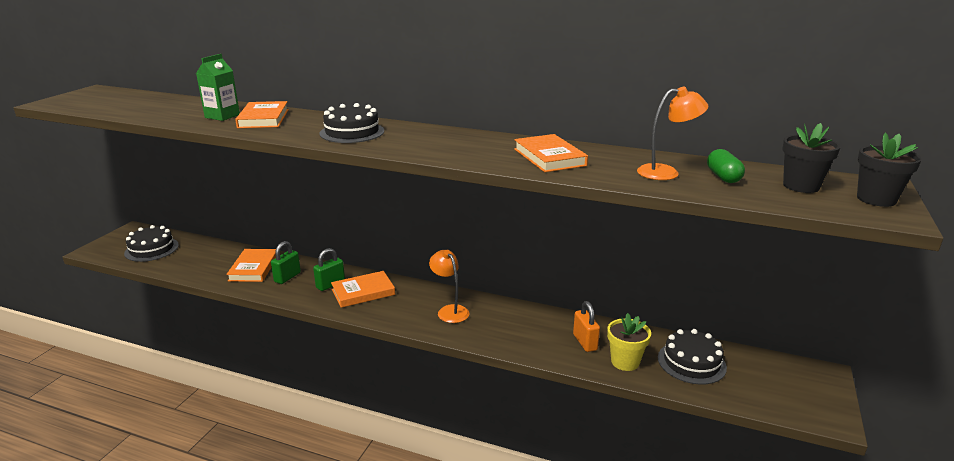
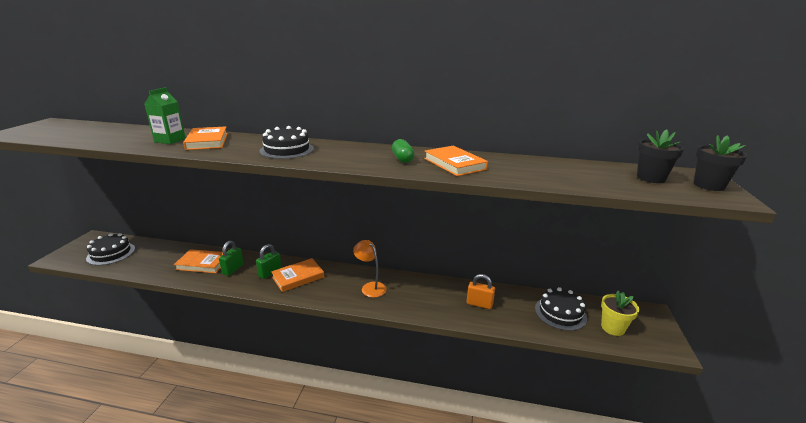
camera: 10 degrees left, 0 degrees up
orange book [226,249,276,282] -> orange book turned 75 degrees counterclockwise [174,249,223,273]
orange padlock [573,301,600,352] -> orange padlock turned 45 degrees counterclockwise [467,274,495,309]
yellow flower pot [607,313,651,371] -> yellow flower pot moved to [601,291,639,336]
orange lamp [637,87,709,180] -> none
green capsule [707,149,745,183] -> green capsule moved to [392,139,414,163]

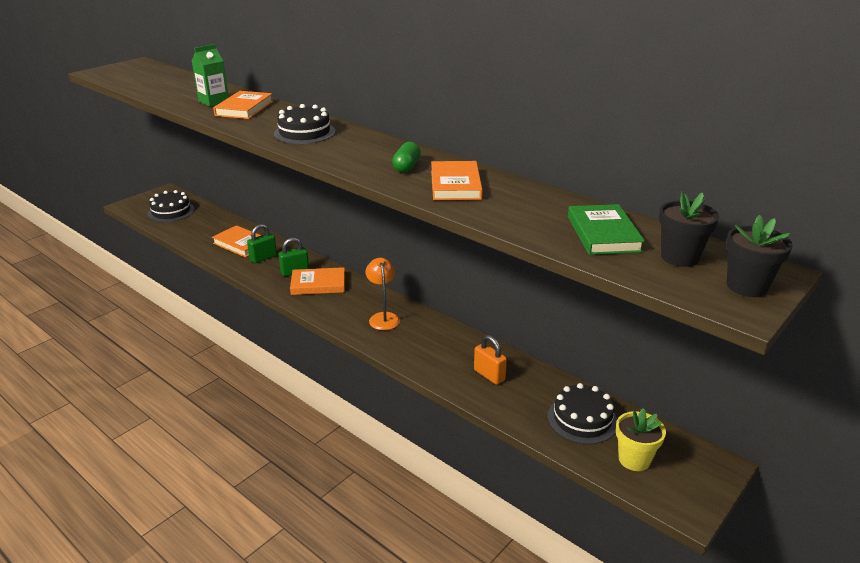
camera: 30 degrees right, 5 degrees up
none -> green book [568,204,645,255]

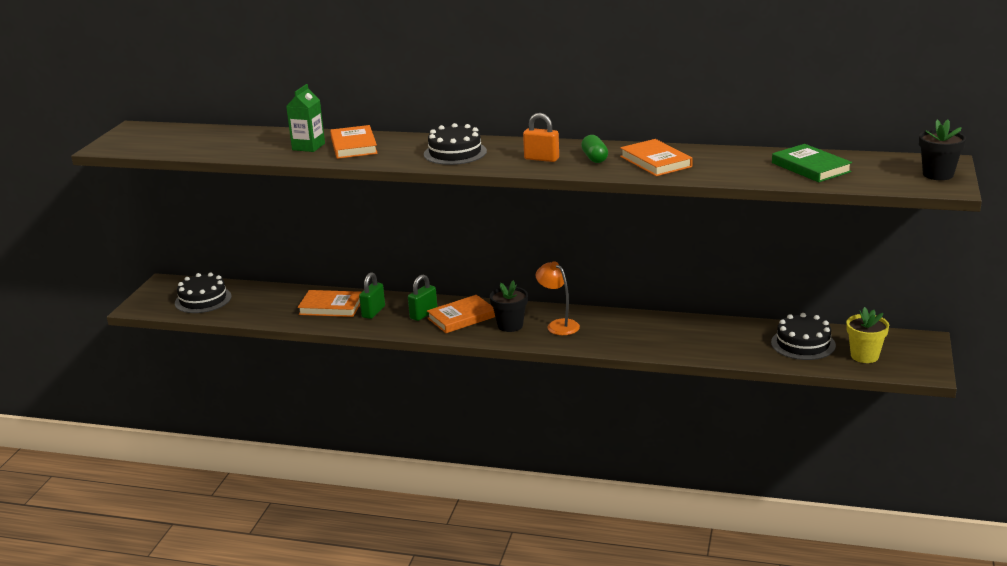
camera: 25 degrees left, 5 degrees down
orange padlock [474,335,507,385] -> orange padlock moved to [523,113,559,162]
black flower pot [659,191,719,267] -> black flower pot moved to [490,280,528,332]

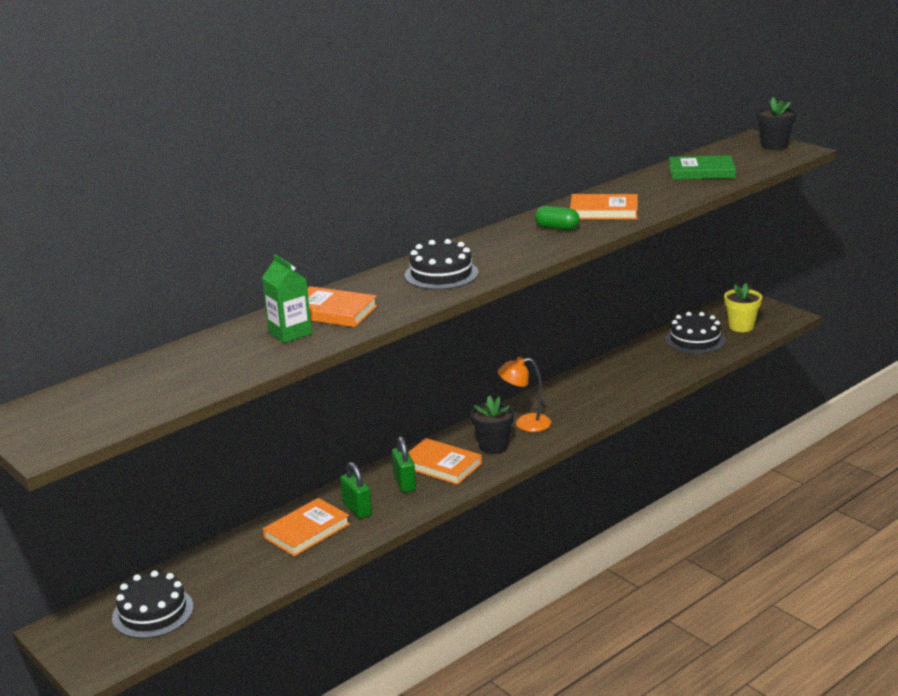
camera: 55 degrees left, 0 degrees up
orange book [427,295,495,333] -> orange book turned 60 degrees counterclockwise [408,438,482,485]
orange padlock [523,113,559,162] -> none

